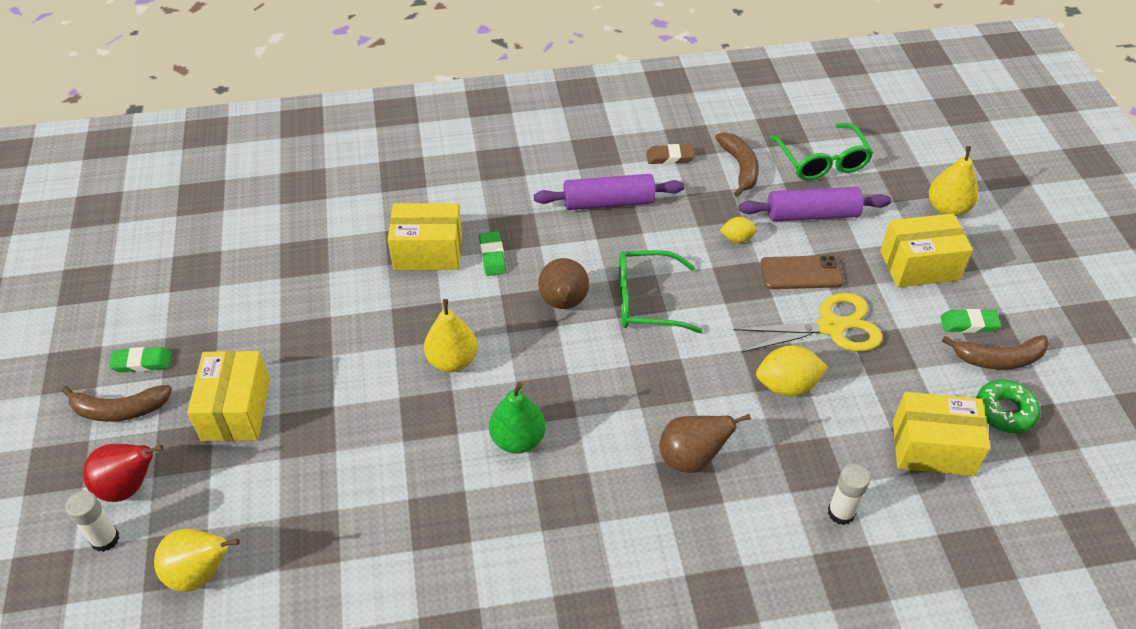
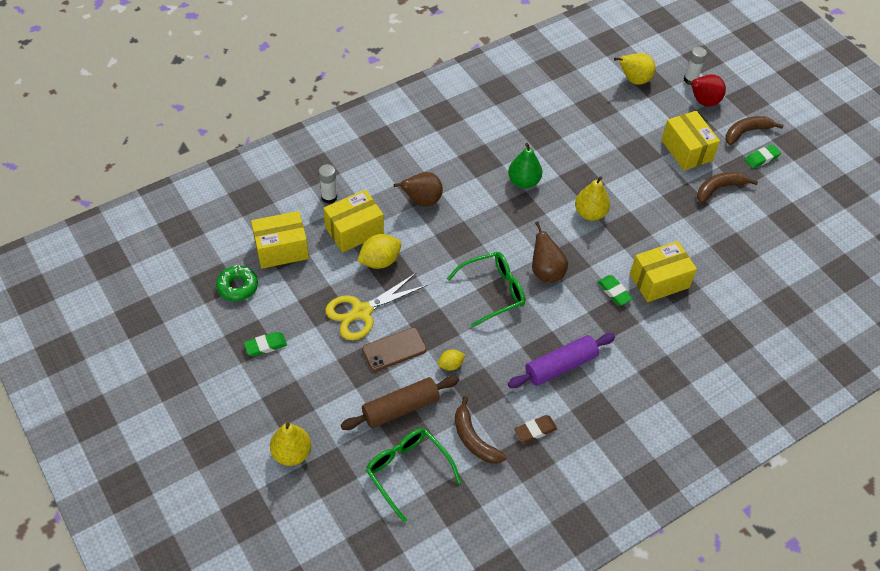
camera: 155 degrees right, 5 degrees up
purple rolling pin [739,187,891,221] -> brown rolling pin [341,376,459,430]
yellow box [880,213,973,288] -> yellow box moved to [324,190,384,252]
brown banana [942,335,1049,370] -> brown banana moved to [697,172,758,203]

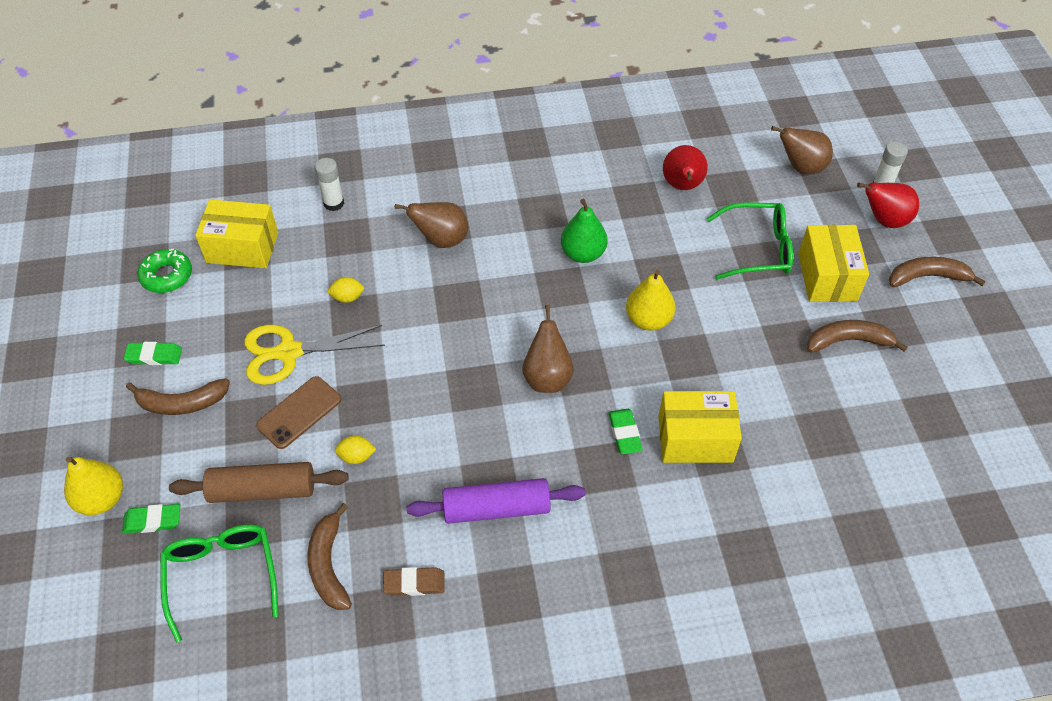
camera: 25 degrees right, 0 degrees up
yellow box [324,190,384,252] -> none
yellow lemon [357,234,401,269] -> yellow lemon [327,277,364,303], size x0.57
brown phone [362,328,427,371] -> brown phone turned 45 degrees counterclockwise [256,376,341,449]
green glasses [447,252,525,327] -> green glasses moved to [707,202,793,280]
yellow pear [614,53,655,85] -> brown pear [771,126,833,174]
green eraser [745,145,781,168] -> green eraser moved to [122,504,181,534]
none -> brown banana [126,378,230,415]
none -> red pear [663,145,708,190]

